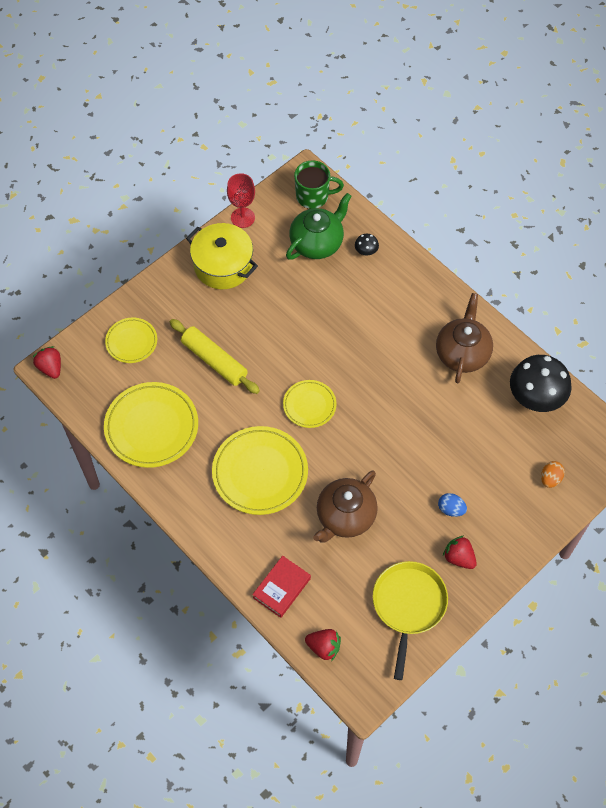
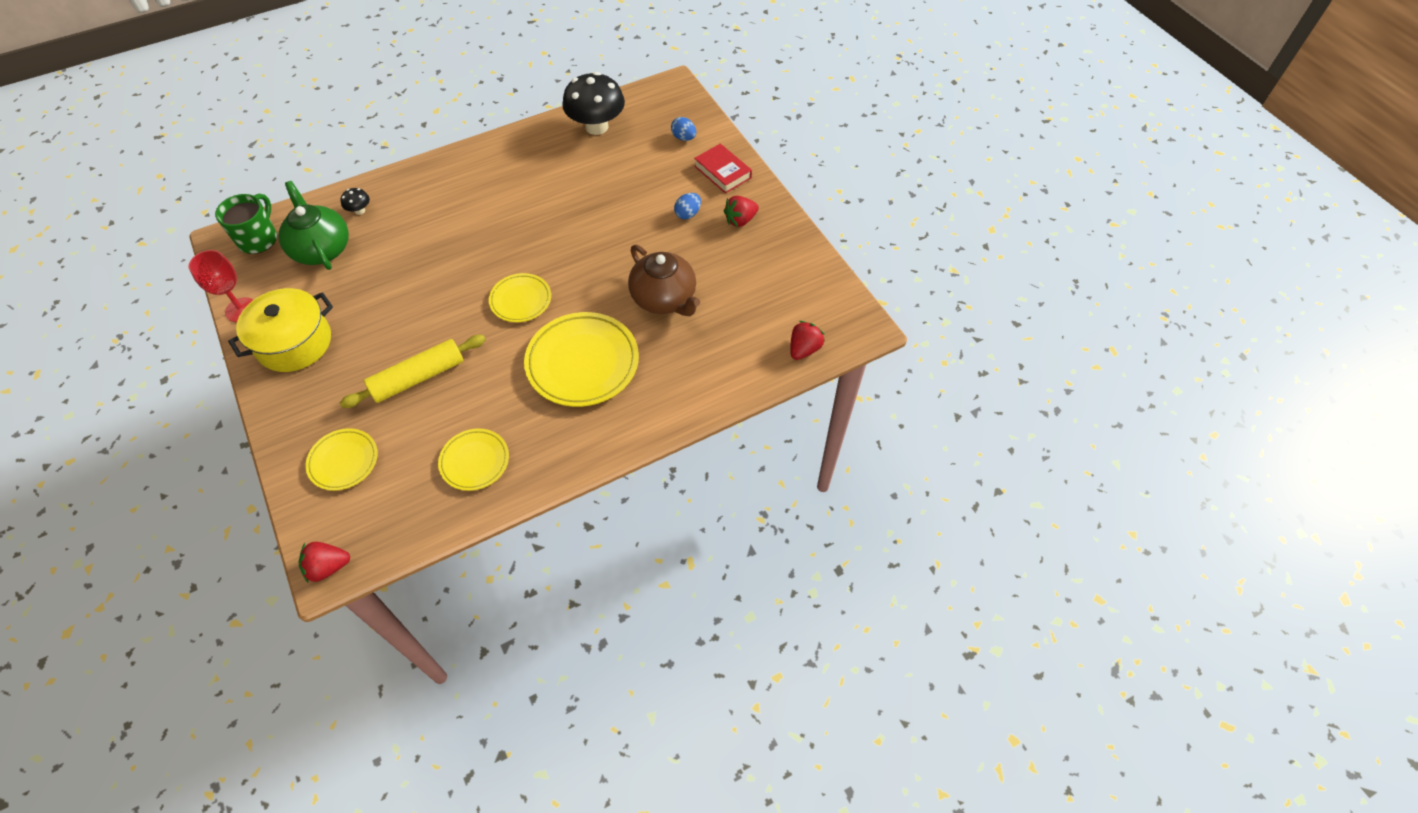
camera: 75 degrees left, 5 degrees down
yellow plate [104,382,198,468] -> yellow plate [438,428,509,491], size x0.57
red book [252,556,311,618] -> red book moved to [694,144,752,193]
yellow pan [373,561,448,680] -> none
brown teapot [436,293,493,383] -> none
orange egg [541,461,565,488] -> blue egg [671,117,696,141]

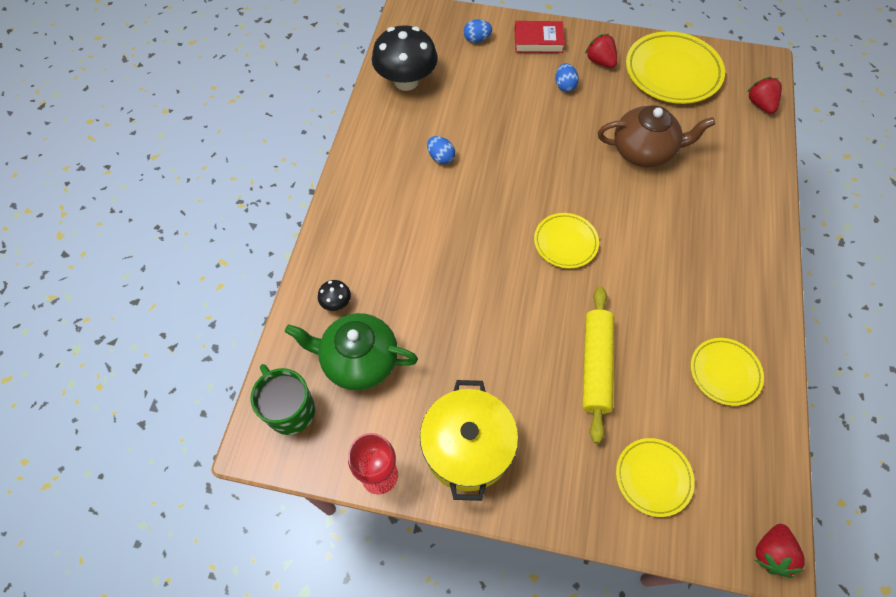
camera: 50 degrees left, 5 degrees up
yellow plate [524,312,639,407] -> yellow plate moved to [626,31,725,104]
red strawberry [724,196,759,227] -> red strawberry turned 135 degrees clockwise [585,34,617,68]
none -> blue egg [427,136,455,164]

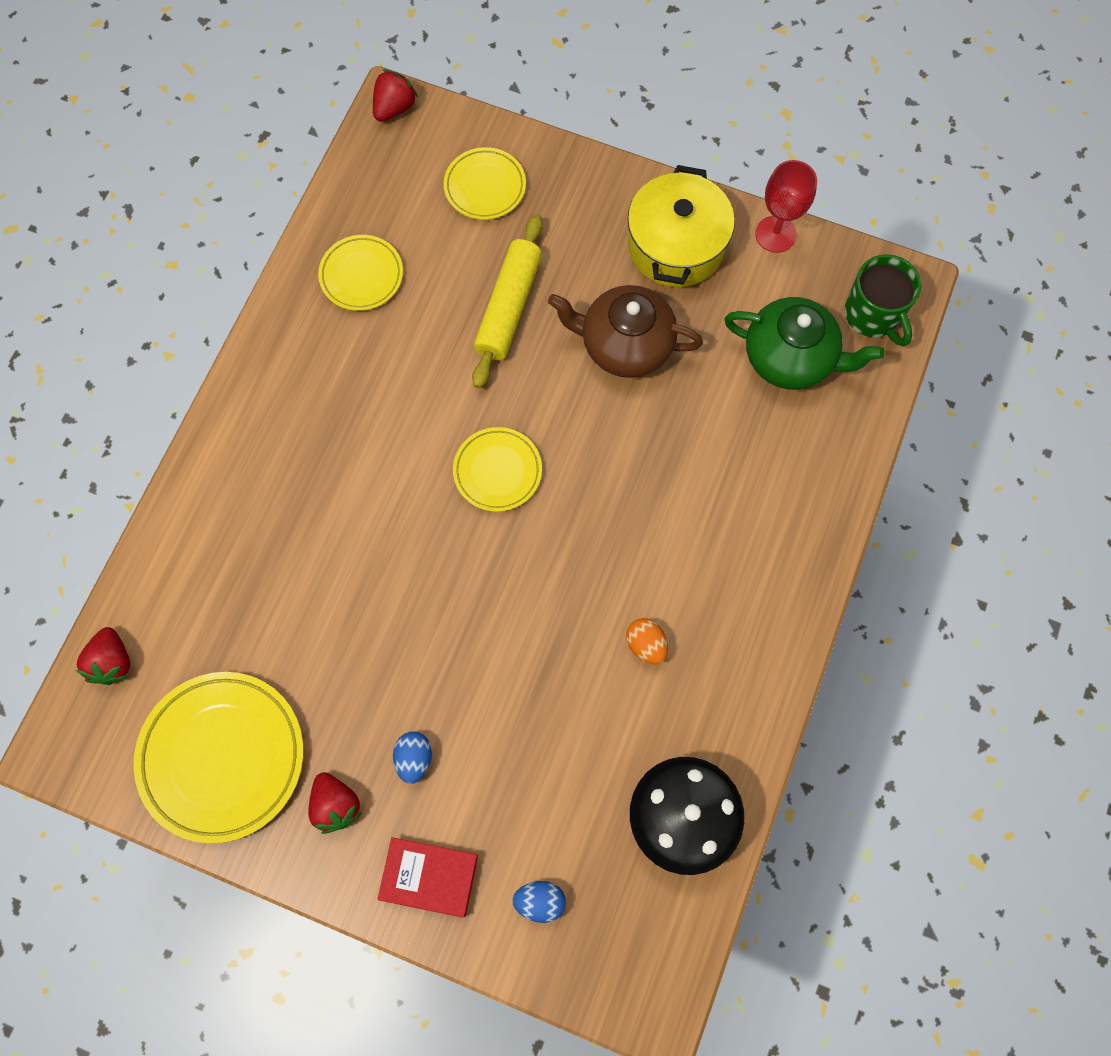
camera: 170 degrees left, 10 degrees up
black mushroom [318,280,351,311] -> none
blue egg [427,136,455,164] -> orange egg [626,618,668,664]
brown teapot [598,105,715,167] -> brown teapot moved to [548,285,703,378]

